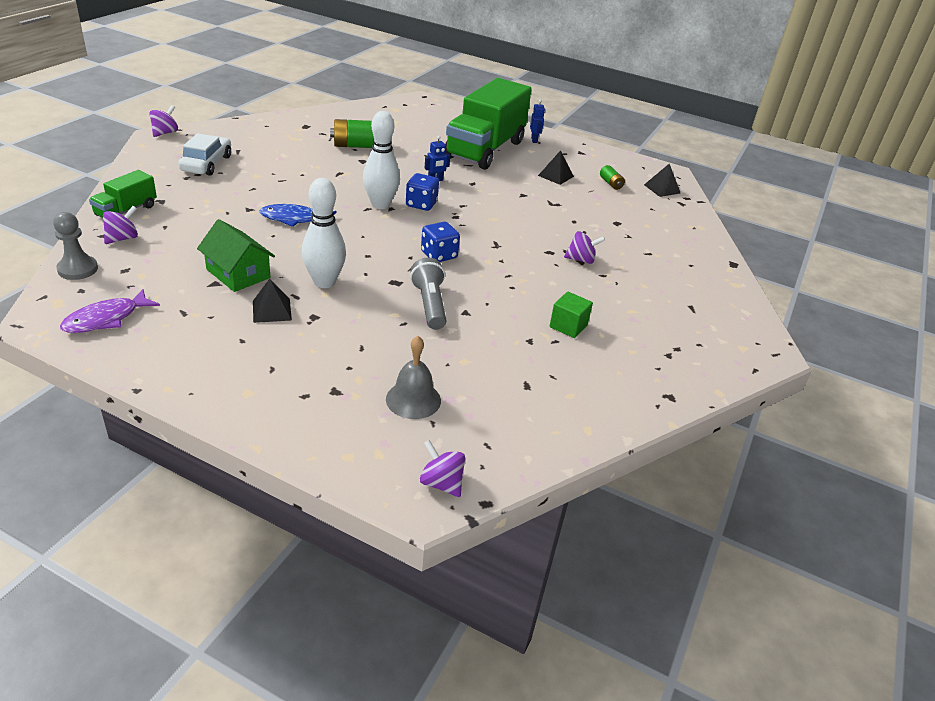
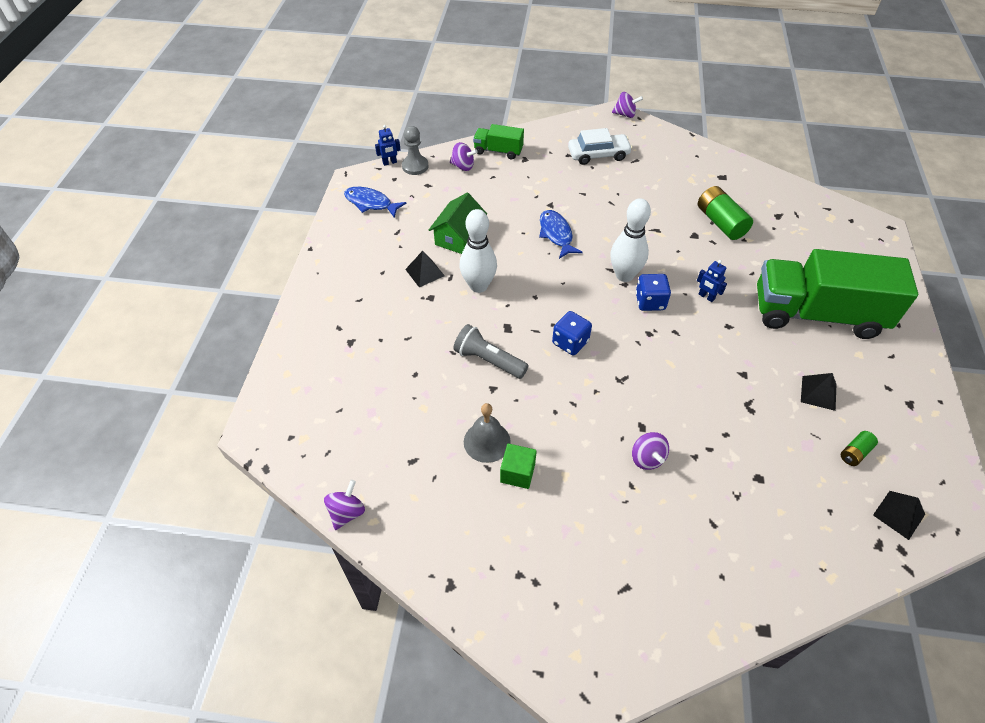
camera: 75 degrees right, 15 degrees up
purple fish [60,289,160,333] -> blue fish [344,187,407,218]
grey bell [386,336,441,419] -> grey bell moved to [464,403,511,463]
grey flashlight [410,258,446,330] -> grey flashlight turned 120 degrees counterclockwise [453,324,529,379]
purple spinning top [420,440,465,497] -> purple spinning top moved to [324,480,365,530]
blue robot [530,99,545,143] -> blue robot moved to [375,125,401,166]

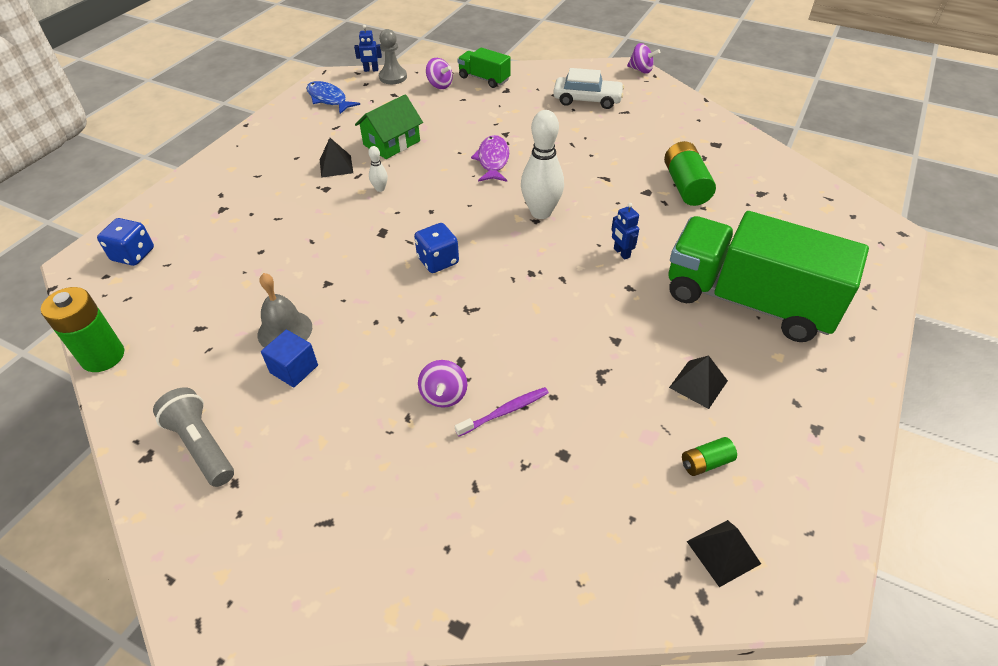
camera: 20 degrees right, 5 degrees down
purple spinning top [324,480,365,530] -> green battery [41,287,124,372]
grey flashlight [453,324,529,379] -> grey flashlight moved to [153,388,234,487]
white bowling pin [460,209,497,293] -> white bowling pin [368,146,388,192], size x0.46
green cube [500,443,537,489] -> blue cube [261,330,318,387]
blue fish [539,210,583,259] -> purple fish [471,135,509,182]
blue dice [636,274,671,311] -> blue dice moved to [97,218,154,266]
none -> purple toothbrush [455,387,549,437]

